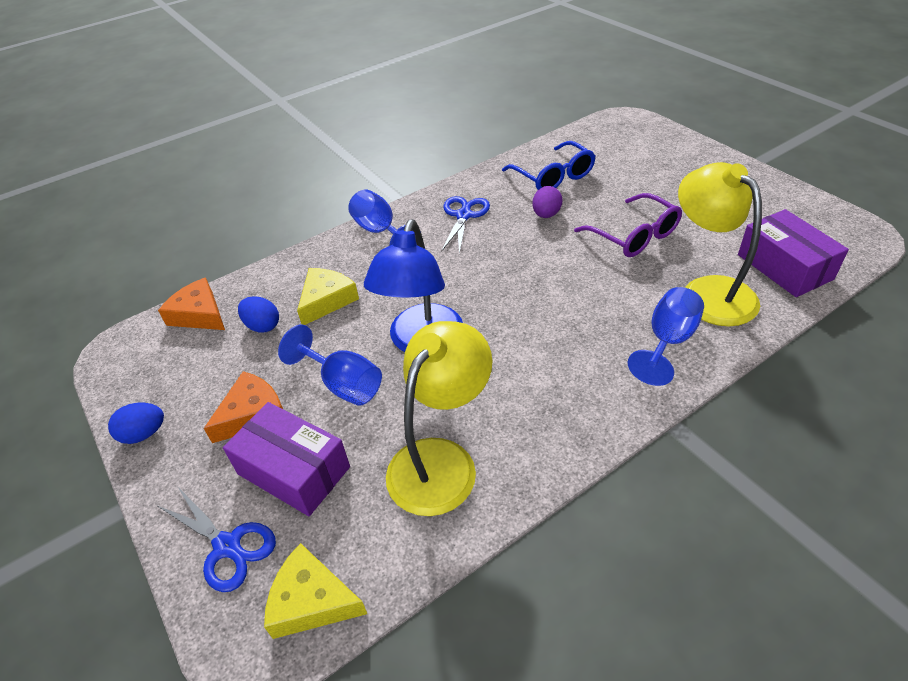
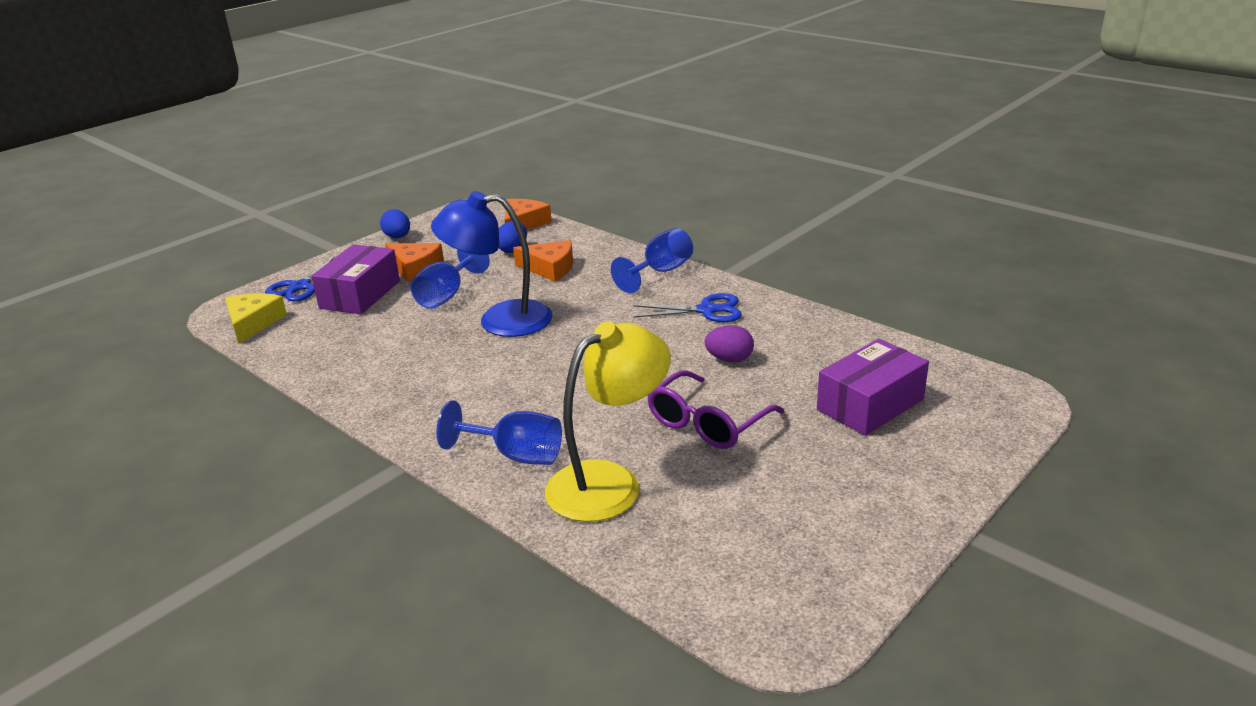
camera: 75 degrees right, 15 degrees down
yellow cheese [297,268,359,325] -> orange cheese [513,240,573,282]
yellow lamp [386,321,492,516] -> none
blue glasses [502,141,596,190] -> none
purple box [738,209,849,297] -> purple box moved to [817,339,929,436]

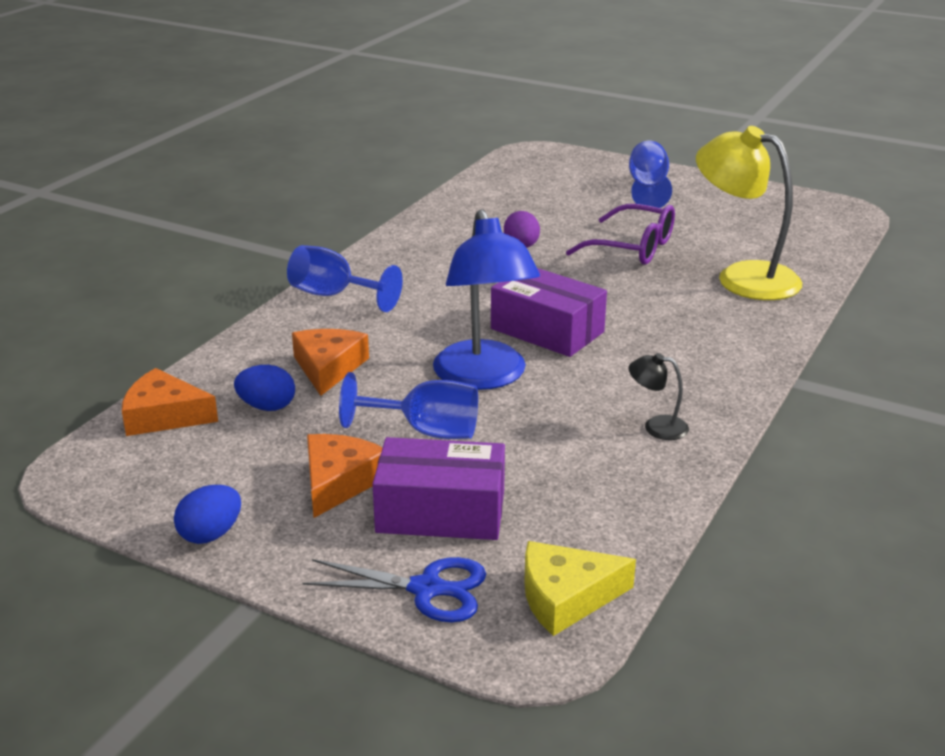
camera: 105 degrees left, 0 degrees up
blue goblet [436,400,562,465] -> blue goblet moved to [629,141,672,208]
blue scissors [634,293,742,322] -> none
purple box [817,339,929,436] -> purple box moved to [491,268,607,357]
none -> black lamp [629,353,689,440]

